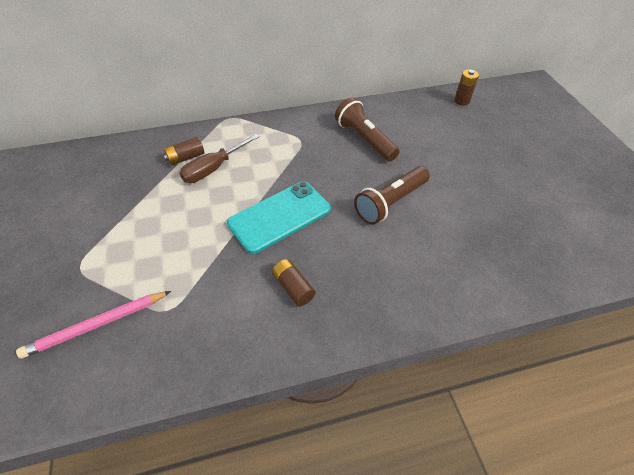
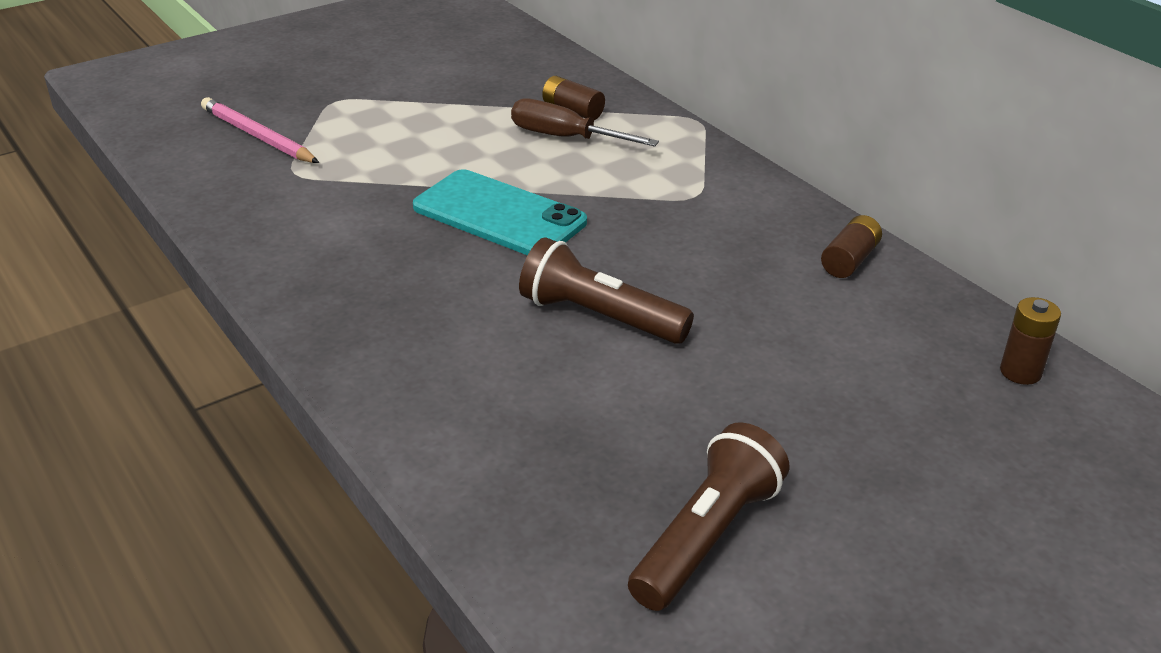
camera: 70 degrees right, 15 degrees down
brown battery [272,259,316,307] -> brown battery moved to [821,215,882,278]
brown flashlight [335,97,400,162] -> brown flashlight moved to [628,422,790,611]

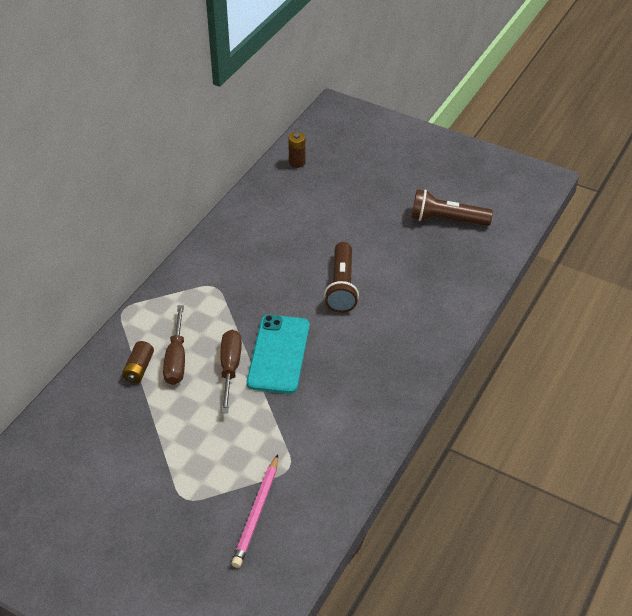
camera: 115 degrees left, 10 degrees up
brown battery [821,215,882,278] -> none
none -> brown screwdriver [220,330,242,413]

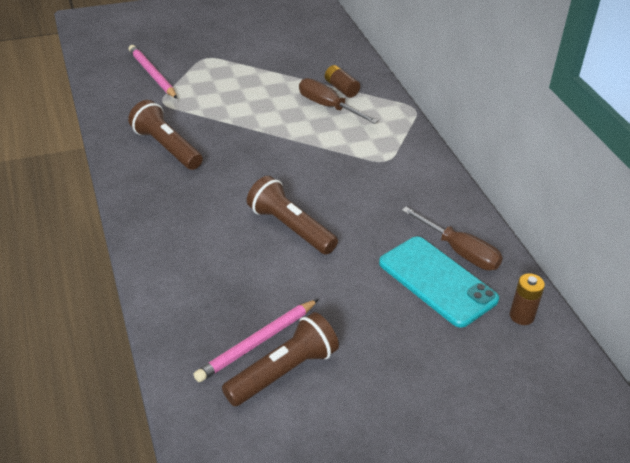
camera: 130 degrees right, 5 degrees down
brown screwdriver [220,330,242,413] -> brown screwdriver moved to [402,207,503,270]
turquoise phone [247,315,310,394] -> turquoise phone moved to [379,237,499,328]
none -> brown flashlight [128,100,203,170]
none -> pink pencil [193,299,319,382]

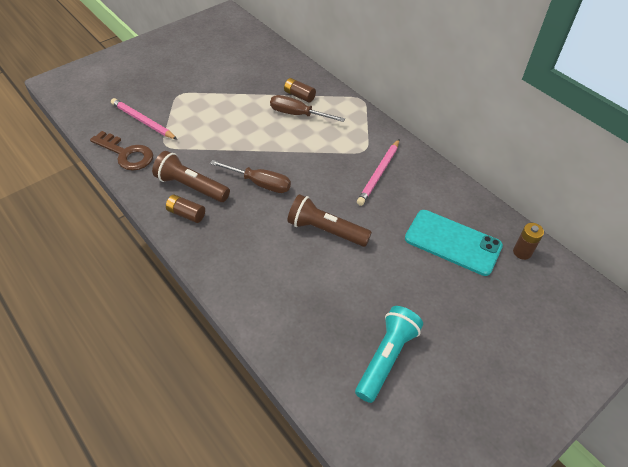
camera: 20 degrees left, 10 degrees up
pink pencil [193,299,319,382] -> pink pencil moved to [357,139,399,206]
brown flashlight [222,312,339,406] -> turquoise flashlight [355,306,423,403]
brown screwdriver [402,207,503,270] -> brown screwdriver moved to [210,160,291,193]
none -> brown key [90,131,153,171]
none -> brown battery [166,195,205,223]

